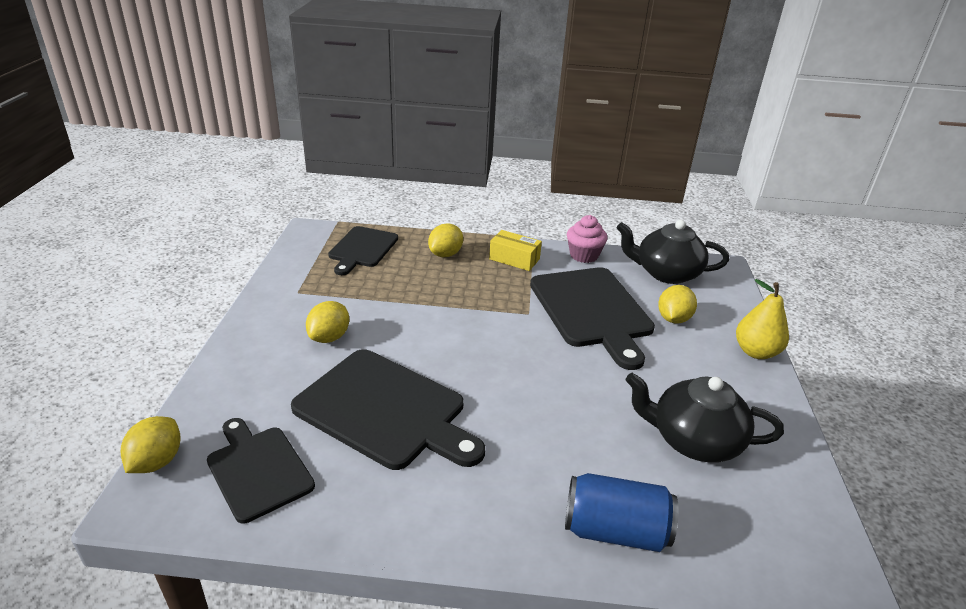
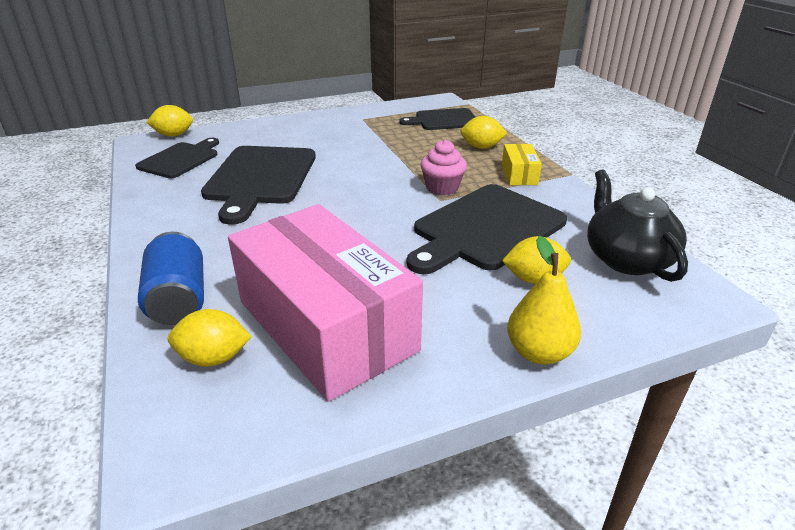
camera: 65 degrees right, 0 degrees up
yellow lemon [306,301,349,343] -> yellow lemon moved to [168,309,252,367]
pink cupcake [567,215,608,263] -> pink cupcake moved to [420,140,467,196]
black teapot [625,373,784,463] -> pink box [228,204,423,402]

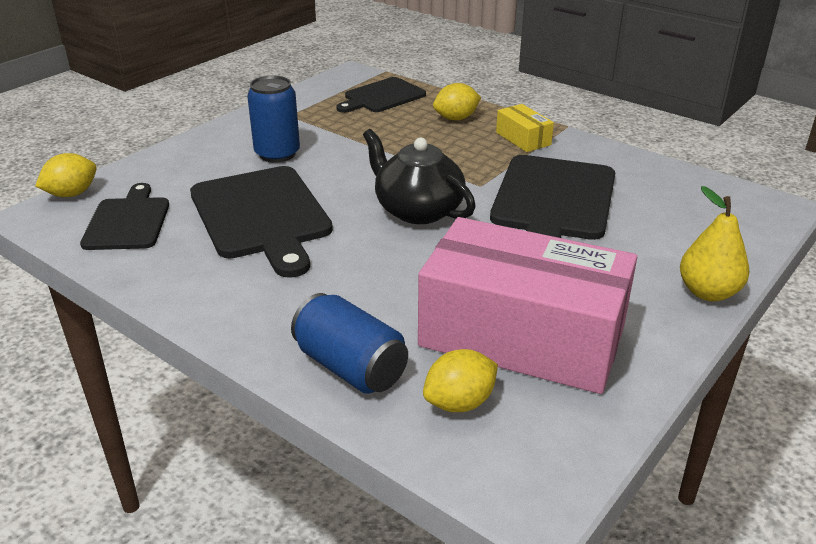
camera: 30 degrees left, 0 degrees up
pink cupcake [420,140,467,196] -> none
yellow lemon [502,236,571,284] -> none
black teapot [587,169,688,282] -> black teapot moved to [363,129,476,224]
none -> blue can [247,76,300,163]

